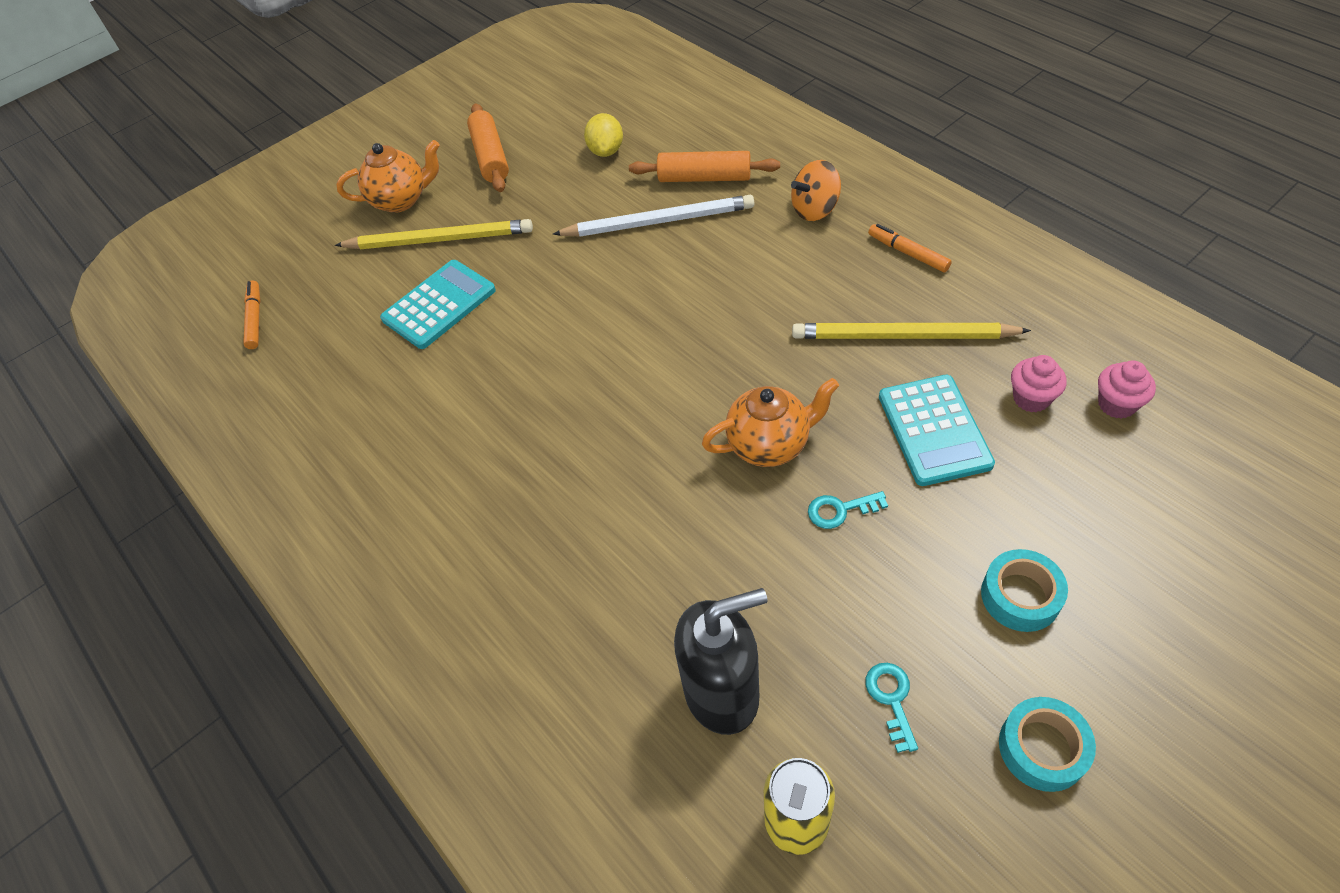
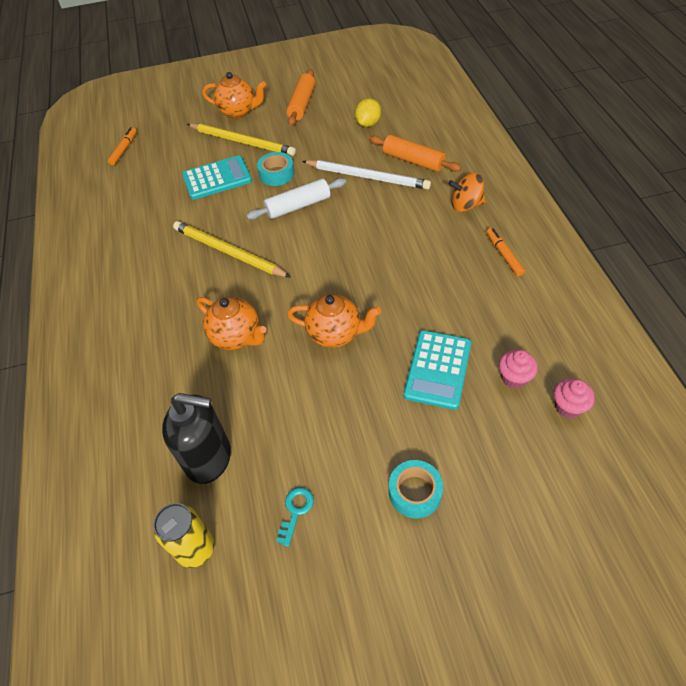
camera: 25 degrees right, 0 degrees up
yellow pencil [792,323,1031,339] -> yellow pencil moved to [173,221,291,278]
turquoise key [808,491,888,529] -> none
turquoise tape [999,697,1096,792] -> turquoise tape moved to [257,152,295,186]
none -> orange teapot [197,297,266,350]
none -> white rolling pin [246,178,346,220]

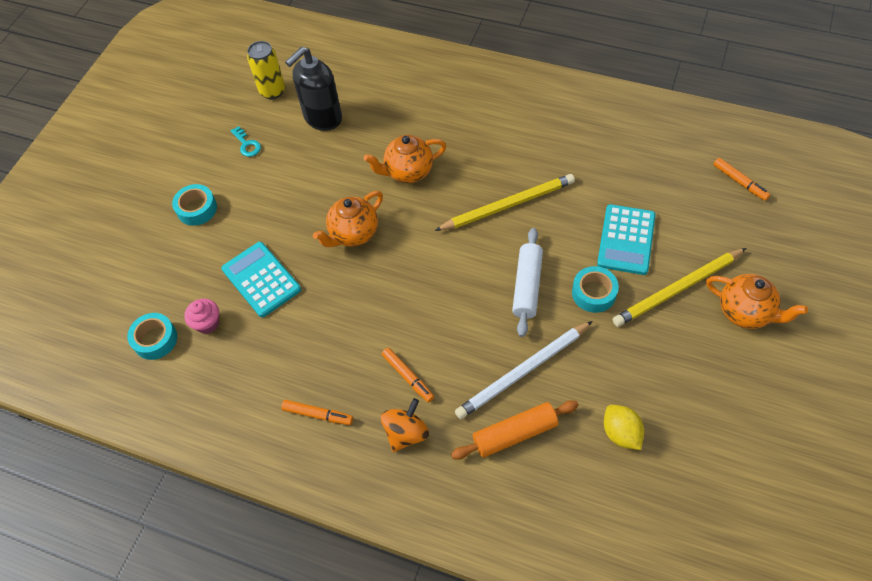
camera: 125 degrees right, 5 degrees up
orange teapot [202,72,266,119] -> orange teapot turned 105 degrees counterclockwise [706,274,808,329]
orange rolling pin [287,69,316,126] -> none
pink cupcake [554,378,595,418] -> turquoise tape [127,313,177,360]
none -> orange marker [382,348,434,402]

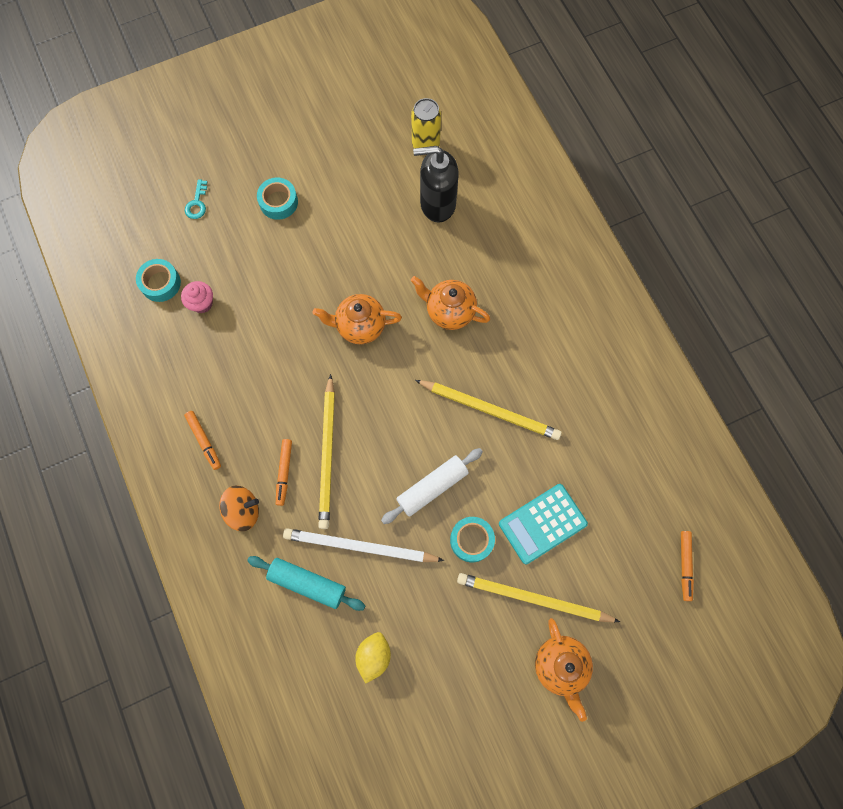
camera: 40 degrees right, 15 degrees up
turquoise calculator [221,242,301,317] -> none
turquoise key [231,126,261,157] -> turquoise key moved to [185,179,207,219]
orange rolling pin [451,400,579,460] -> turquoise rolling pin [247,556,365,611]
none -> yellow pencil [318,374,335,529]

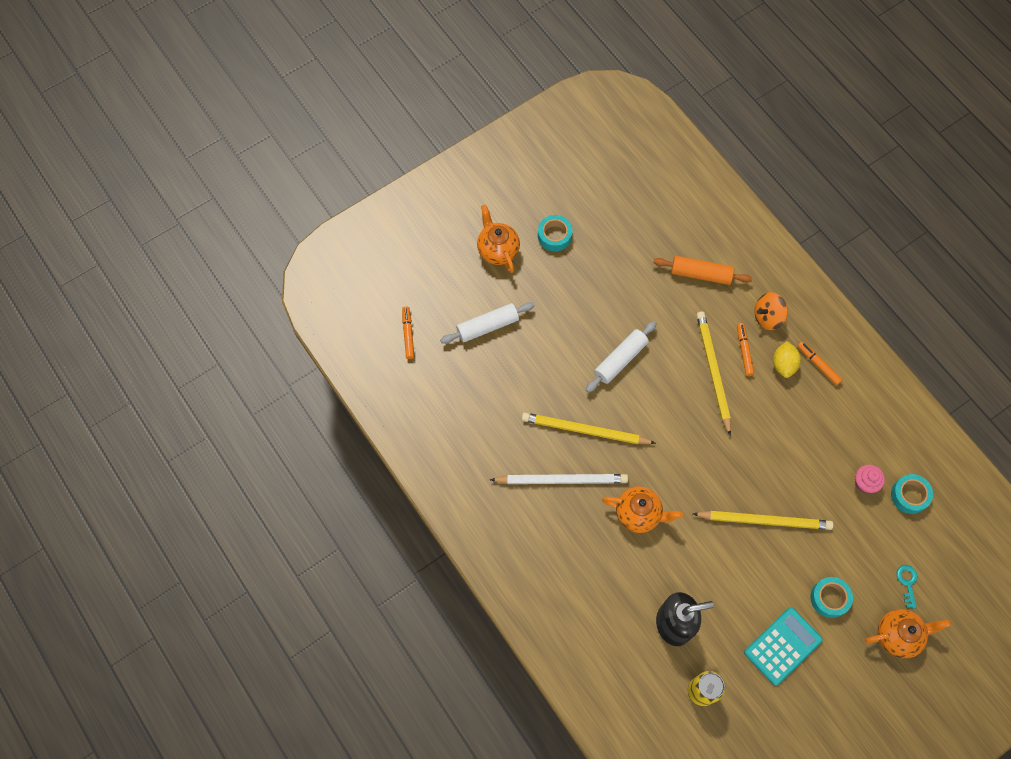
camera: 170 degrees right, 5 degrees down
turquoise rolling pin [247,556,365,611] -> orange rolling pin [653,256,752,285]
white pencil [283,528,444,562] -> white pencil moved to [490,474,628,484]
orange teapot [313,294,402,344] -> orange teapot moved to [865,609,951,659]
yellow lemon [355,632,391,683] -> yellow lemon moved to [773,341,801,378]
turquoise tape [450,517,495,562] -> turquoise tape moved to [538,215,573,251]
yellow pencil [457,573,620,622] -> yellow pencil moved to [693,511,833,530]
turquoise calculator [499,484,588,564] -> turquoise calculator moved to [744,607,823,686]
none -> white rolling pin [440,302,535,344]

